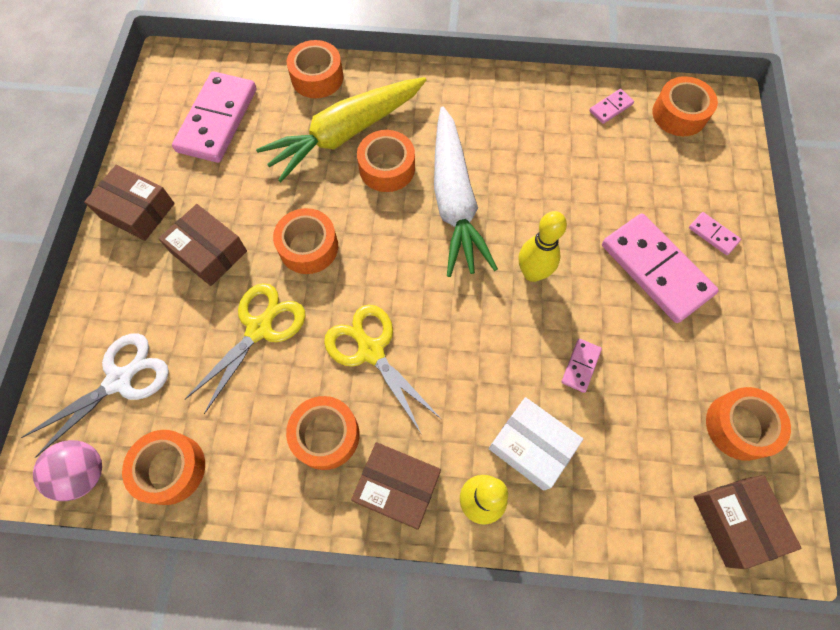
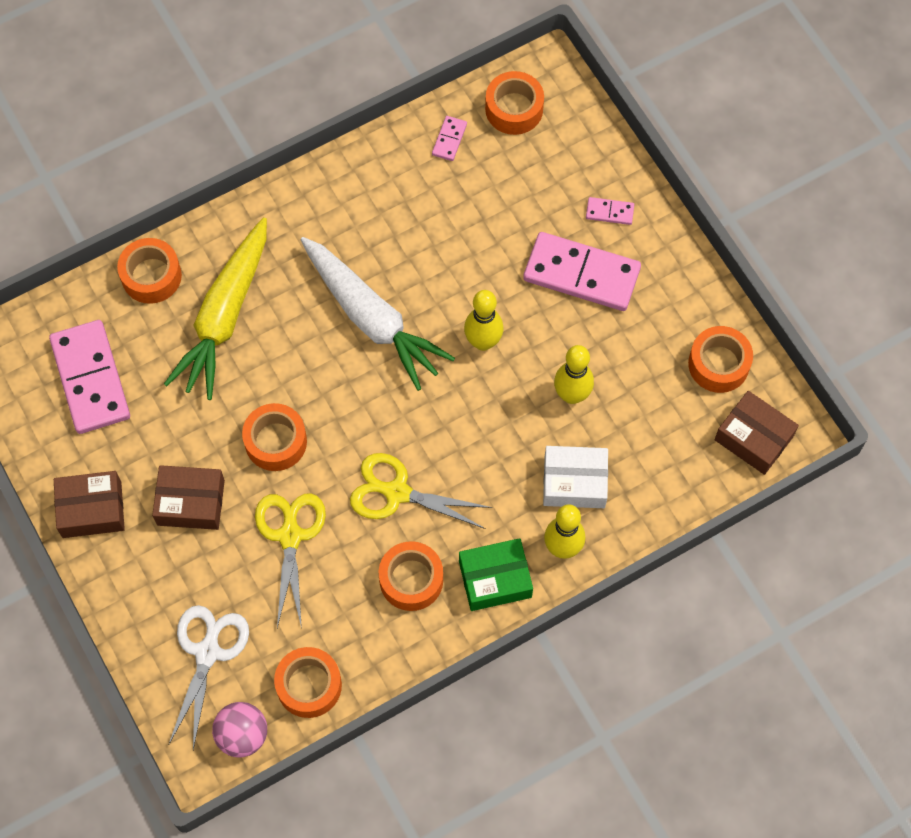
camera: 35 degrees left, 0 degrees up
brown box [351,442,441,530] -> green box [459,538,533,611]
orange tape [357,130,415,192] -> none
pink domino [561,339,602,393] -> yellow bowling pin [554,345,594,404]

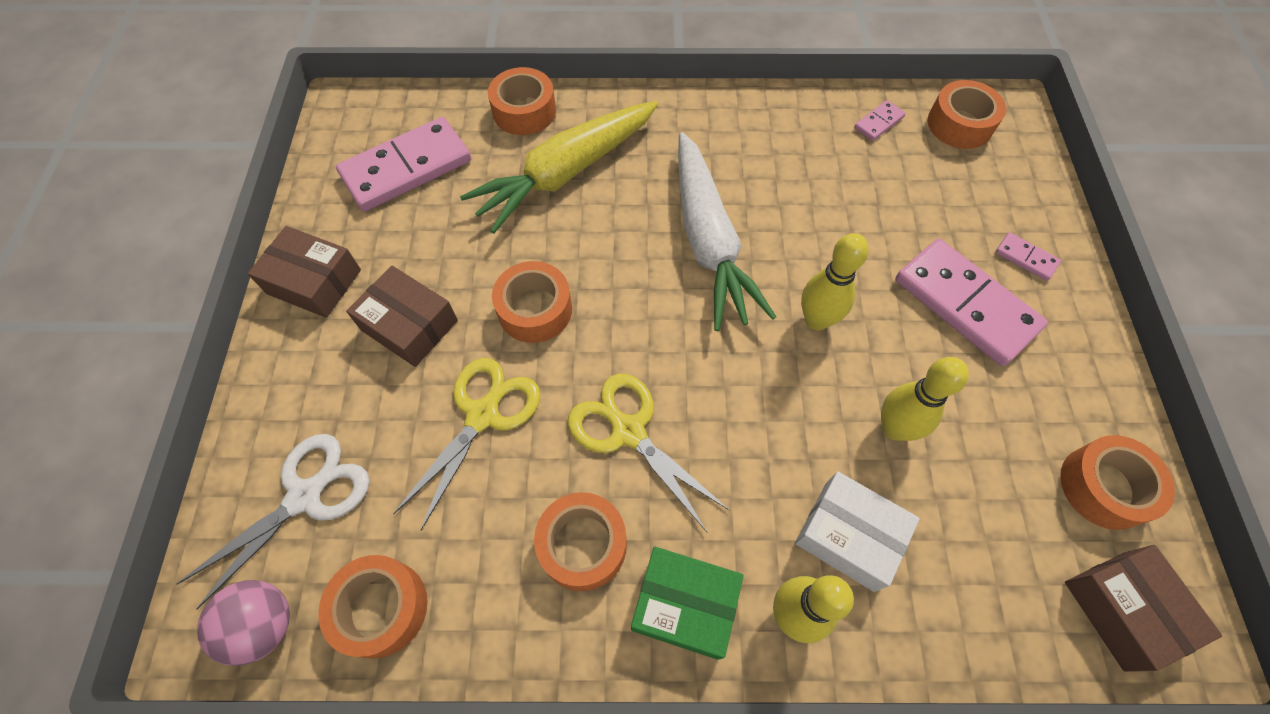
camera: 30 degrees right, 5 degrees down
pink domino [49,320,130,434] -> pink domino turned 45 degrees clockwise [336,117,471,211]

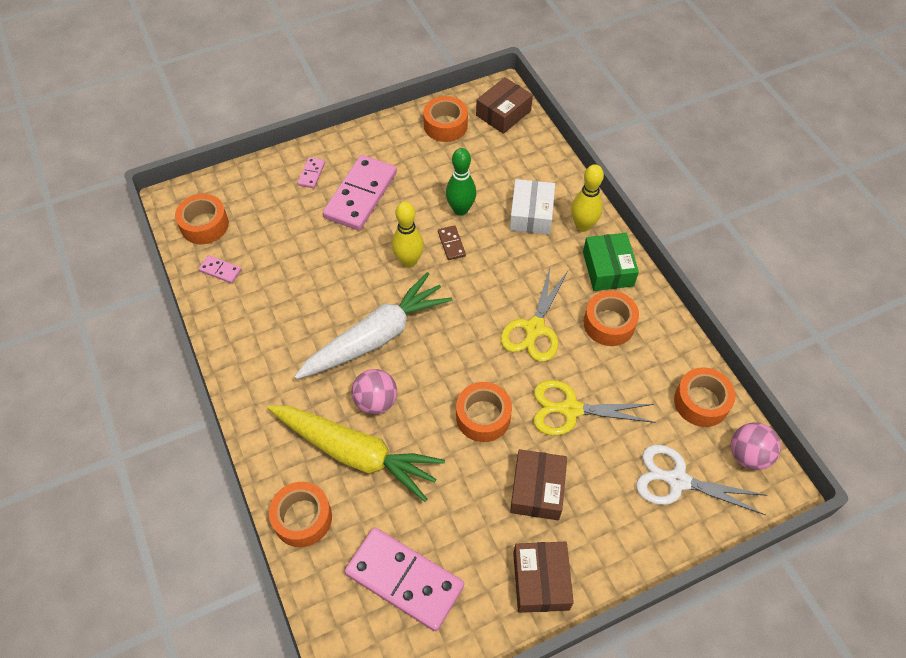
camera: 115 degrees left, 5 degrees down
yellow bowling pin [881,357,969,441] -> green bowling pin [446,148,476,216]
none -> pink ball [351,369,397,415]
none -> brown domino [438,225,466,260]

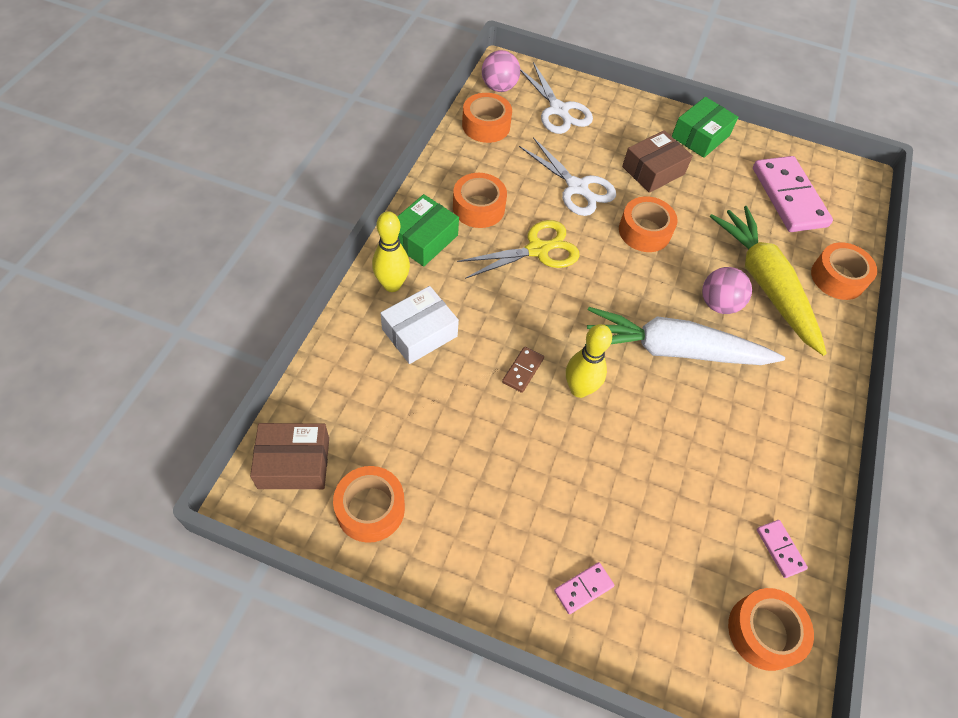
camera: 140 degrees left, 0 degrees up
pink domino [323,155,397,230] -> none
green bowling pin [446,148,476,216] -> none
brown box [513,542,574,613] -> green box [672,97,738,158]
yellow scissors [533,380,656,436] -> white scissors [519,137,616,216]

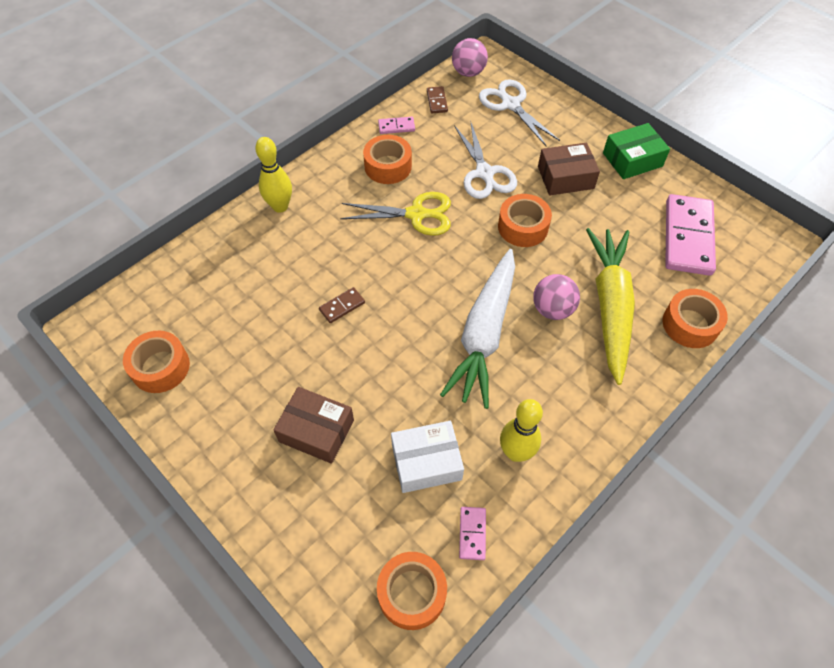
camera: 30 degrees right, 0 degrees up
brown box [250,423,329,489] -> brown box moved to [273,387,354,464]
white box [381,286,459,364] -> white box moved to [391,421,464,493]
green box [397,194,459,266] -> none
orange tape [462,93,512,143] -> brown domino [427,86,448,113]
white scissors [520,62,593,134] -> white scissors turned 150 degrees clockwise [479,79,560,146]
pink domino [554,562,614,614] -> pink domino moved to [378,117,415,134]
yellow bowling pin [566,324,612,398] -> yellow bowling pin moved to [500,399,543,462]
white carrot [585,307,785,365] -> white carrot turned 105 degrees counterclockwise [440,249,515,409]

